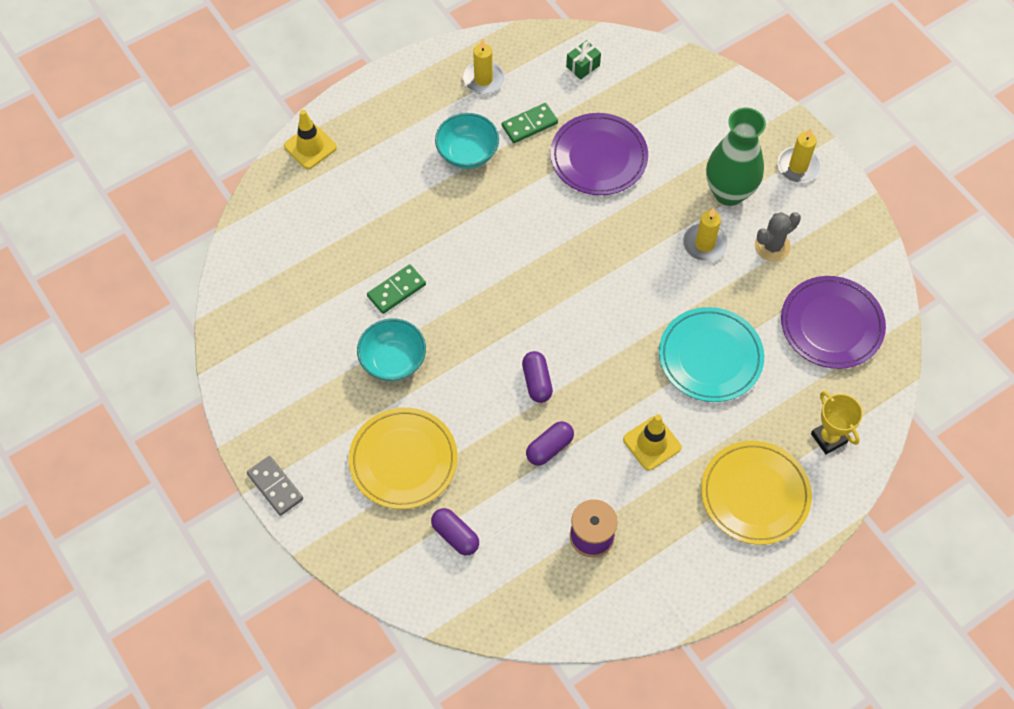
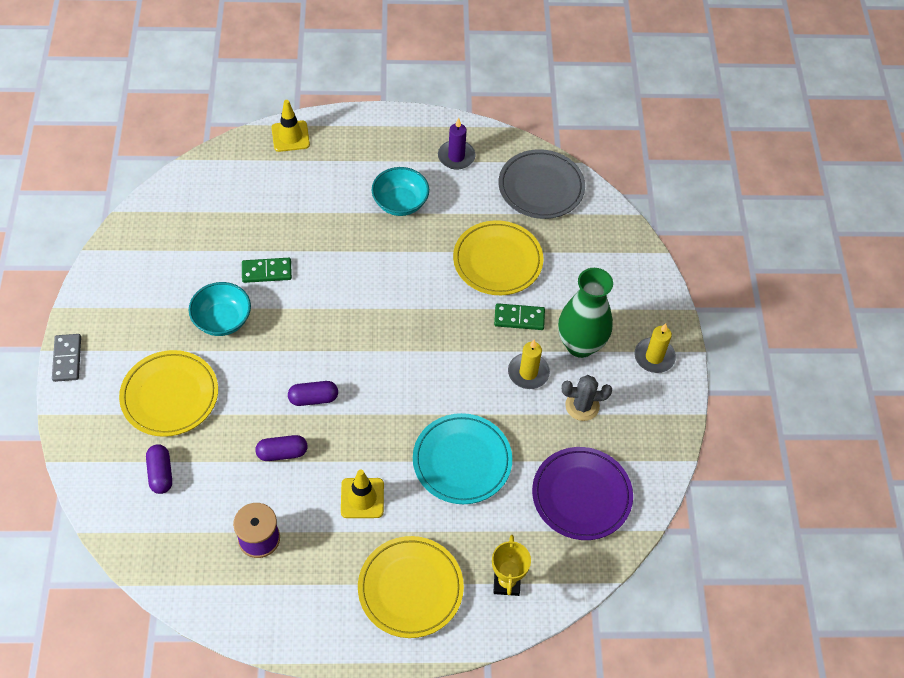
camera: 30 degrees right, 5 degrees down
yellow candle [463,38,504,94] -> purple candle [438,118,475,170]
green domino [502,103,558,143] -> green domino moved to [494,303,545,330]
purple capsule [522,351,553,403] -> purple capsule turned 60 degrees clockwise [288,381,338,406]
purple plate [550,113,648,195] -> yellow plate [453,220,543,295]
green gift [566,40,601,80] -> grey plate [499,149,585,219]

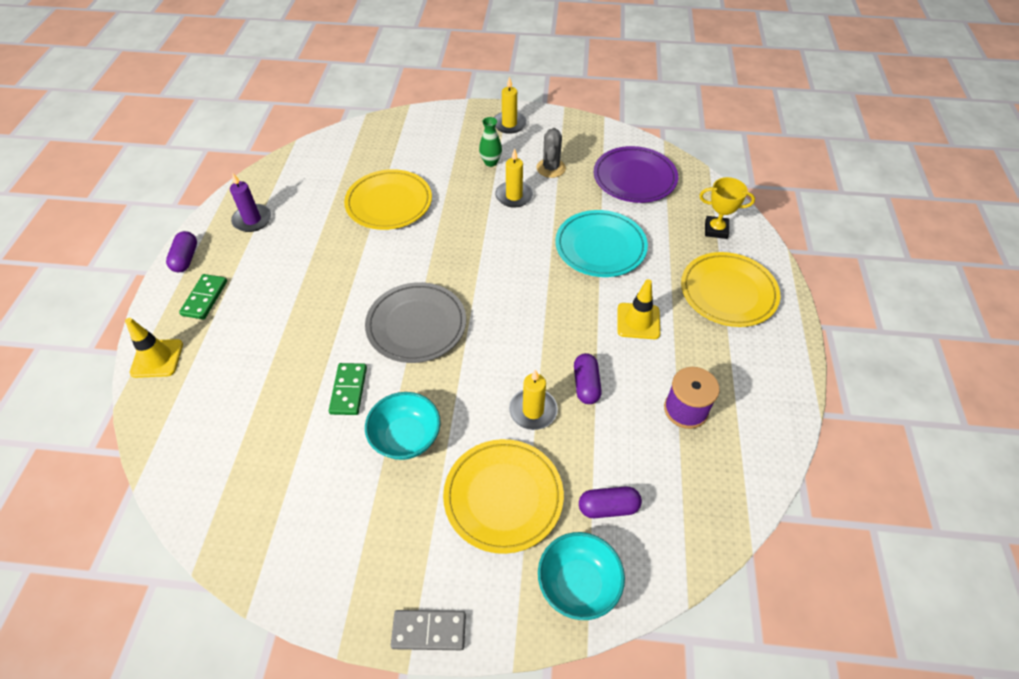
camera: 80 degrees left, 5 degrees down
purple capsule [288,381,338,406] -> purple capsule moved to [166,231,197,272]
turquoise bowl [372,167,429,216] -> turquoise bowl moved to [538,532,625,620]
green domino [494,303,545,330] -> green domino moved to [179,274,227,320]
grey plate [499,149,585,219] -> grey plate moved to [365,282,466,363]
green vase [558,268,613,358] -> green vase [479,117,502,167], size x0.49
none -> yellow candle [509,370,558,430]

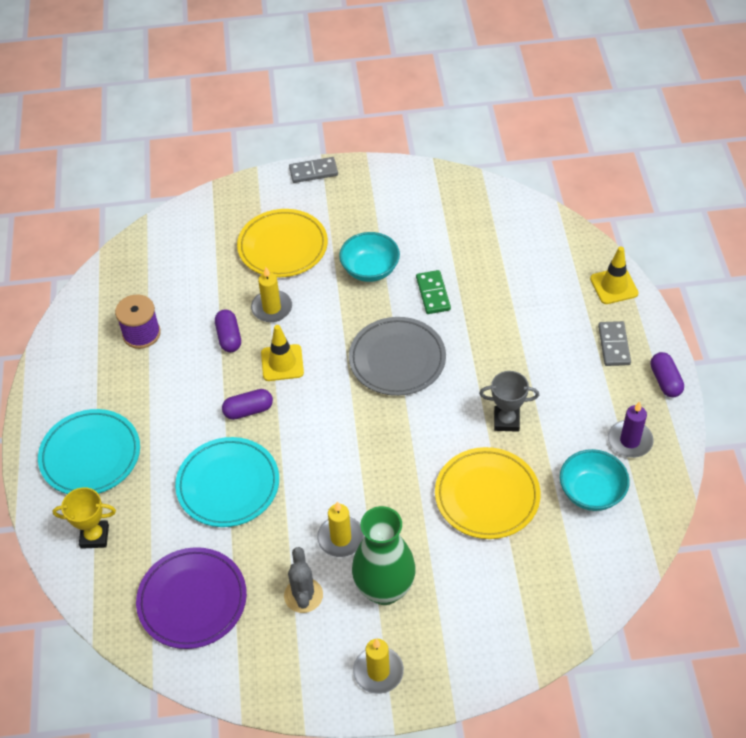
camera: 170 degrees right, 0 degrees up
green domino [179,274,227,320] -> grey domino [598,321,631,366]
green vase [479,117,502,167] -> green vase [352,506,416,605], size x2.05
turquoise bowl [538,532,625,620] -> turquoise bowl moved to [560,449,630,511]
purple capsule [579,486,642,518] -> purple capsule moved to [222,389,273,420]
yellow traffic cone [617,279,660,339] -> yellow traffic cone moved to [261,325,304,381]
yellow plate [681,252,780,327] -> turquoise plate [38,409,140,494]
none -> grey trophy [479,371,539,432]

